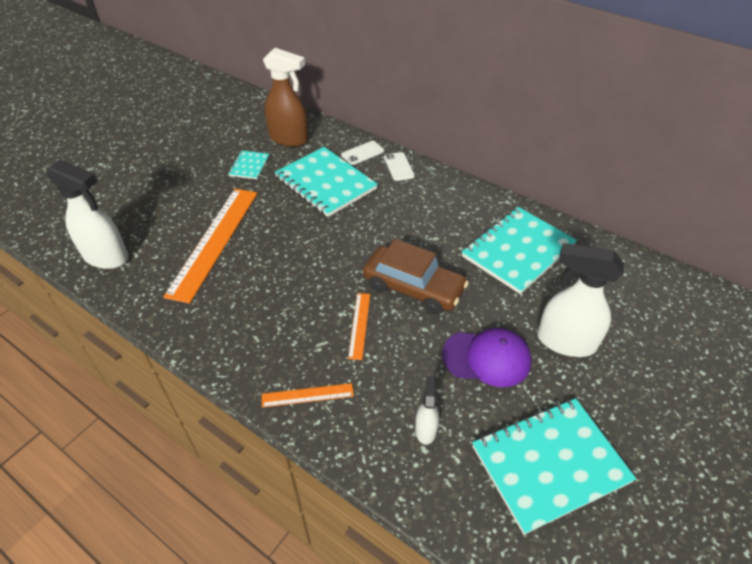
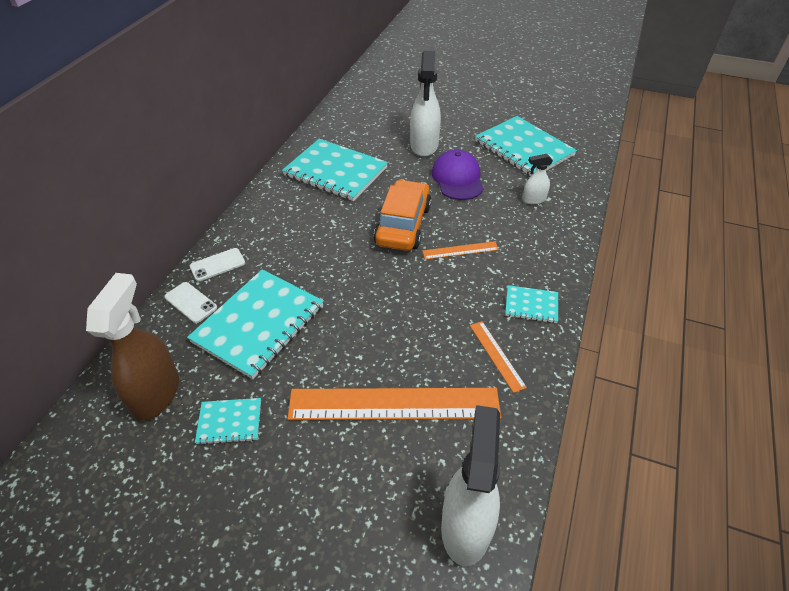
camera: 105 degrees left, 0 degrees up
orange ruler [262,383,354,407] -> orange ruler moved to [470,321,527,393]
brown car [363,239,469,315] -> orange car [374,179,432,251]
none -> turquoise notebook [505,285,558,323]

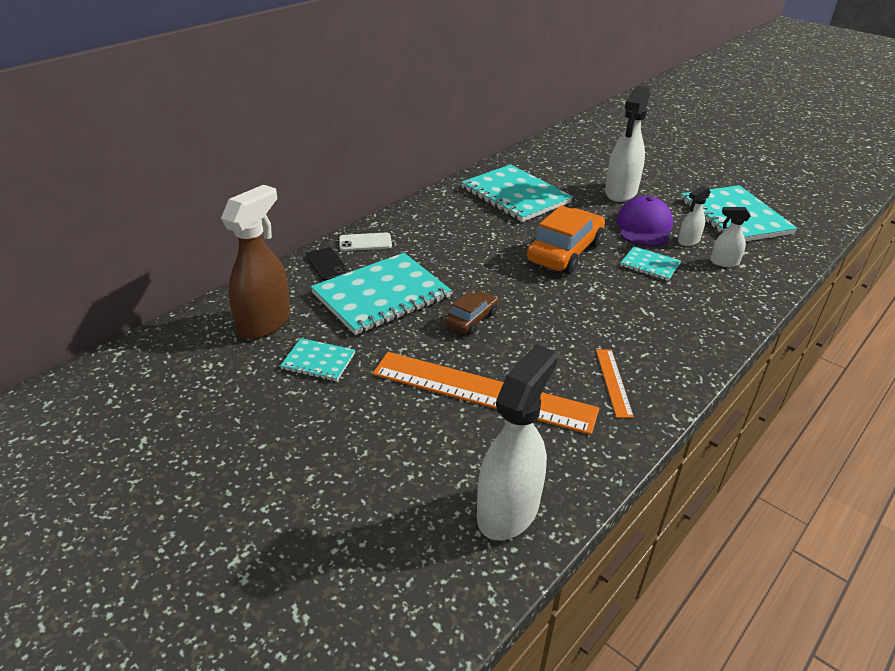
camera: 20 degrees right, 10 degrees down
white phone [165,282,217,323] -> black phone [306,247,349,281]
orange ruler [422,241,499,260] -> none
turquoise notebook [505,285,558,323] -> turquoise notebook moved to [620,246,681,281]
none -> brown car [445,291,498,335]
none -> white spray bottle [678,186,711,246]

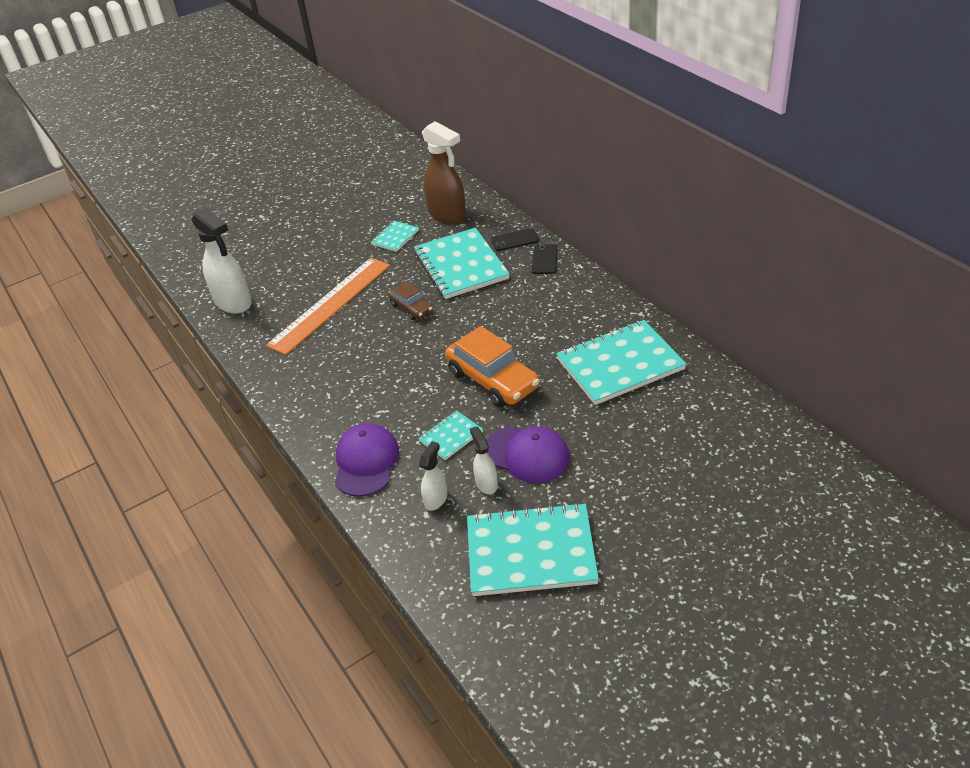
camera: 110 degrees right, 5 degrees up
white phone [339,233,392,251] -> black phone [532,244,558,274]
orange ruler [596,349,634,418] -> none
white spray bottle [605,86,650,202] -> none
none -> purple cap [335,423,399,497]

